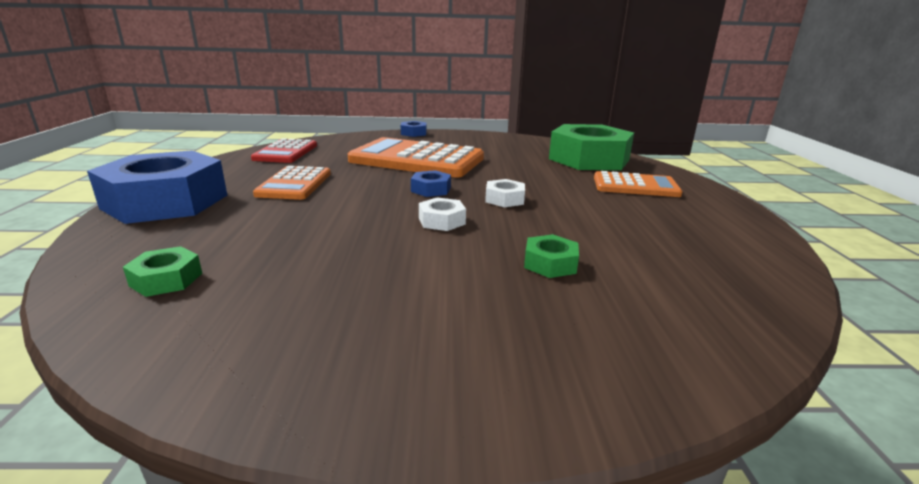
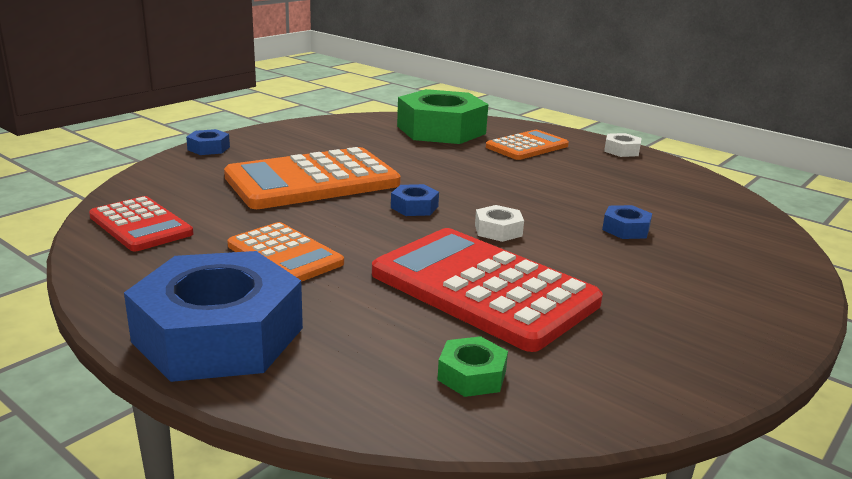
camera: 50 degrees left, 0 degrees up
white nut [485,179,525,207] -> white nut moved to [604,133,642,157]
green nut [524,234,579,278] -> blue nut [602,205,652,239]
none -> red calculator [372,228,603,352]

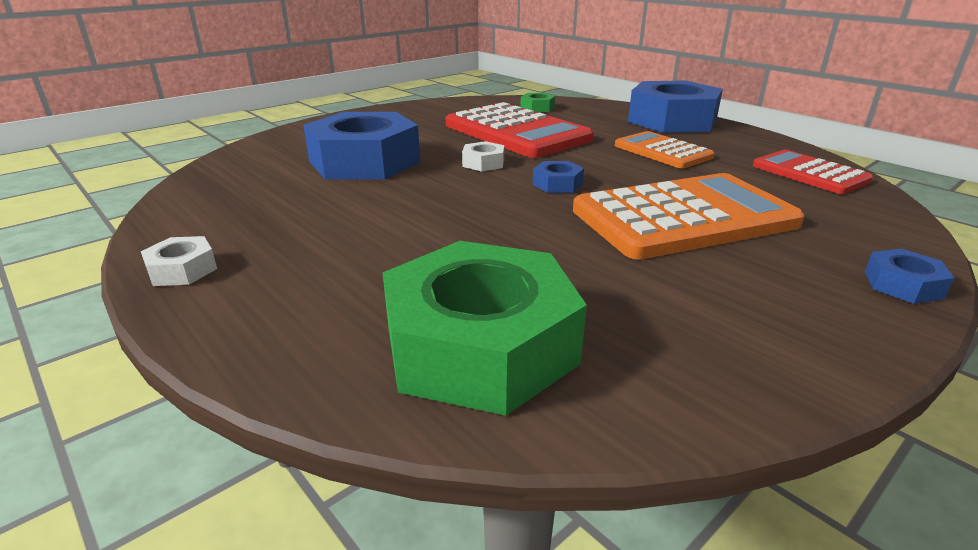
camera: 170 degrees left, 5 degrees up
orange calculator [486,130,569,160] -> none
blue nut [602,205,652,239] -> blue nut [303,112,420,180], size x2.43

